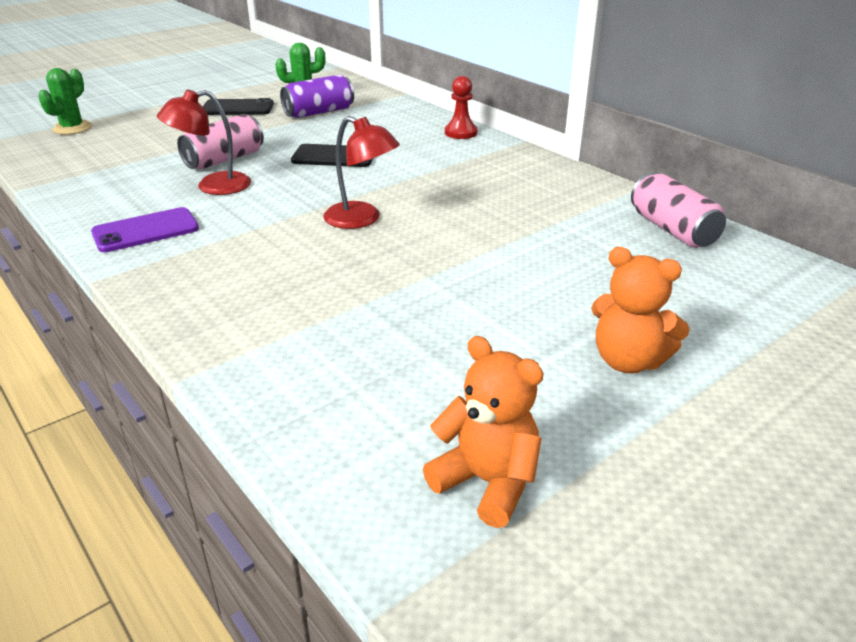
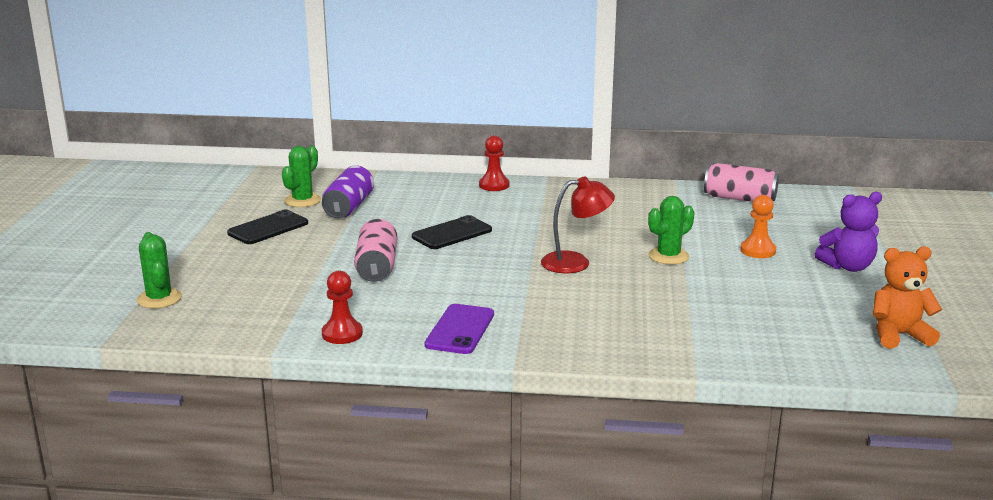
camera: 45 degrees left, 10 degrees down
red lamp [157,89,251,195] -> none
orange teddy bear [591,247,690,373] -> purple teddy bear [815,192,882,272]
none -> red pawn [322,271,363,344]
none -> green cactus [648,196,695,265]
none -> orange pawn [740,195,776,258]

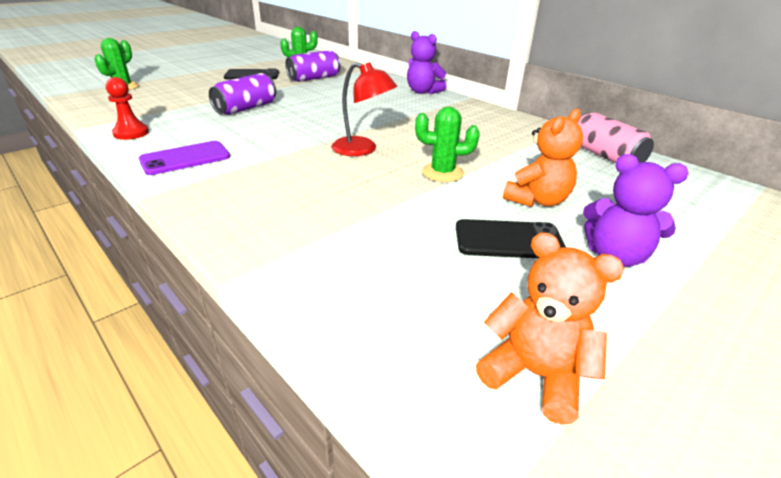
camera: 40 degrees right, 10 degrees up
pink can [354,219,397,282] -> purple can [209,73,276,115]
black phone [412,215,492,249] -> black phone moved to [456,219,566,258]
red pawn [479,136,509,191] -> purple teddy bear [407,31,447,94]
orange pawn [740,195,776,258] -> orange teddy bear [503,109,583,207]

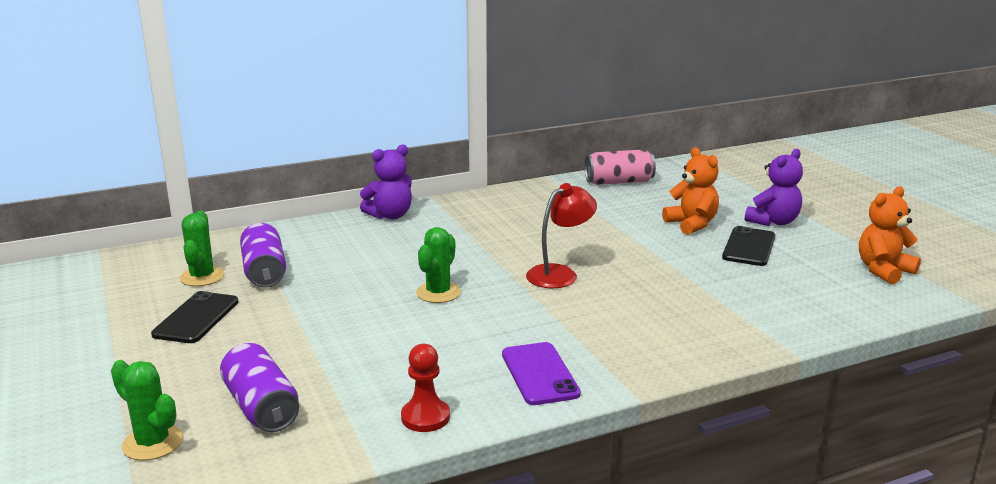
camera: 70 degrees left, 10 degrees down
purple can [209,73,276,115] -> purple can moved to [220,343,299,432]
green cactus [415,107,480,182] -> green cactus moved to [416,227,461,303]

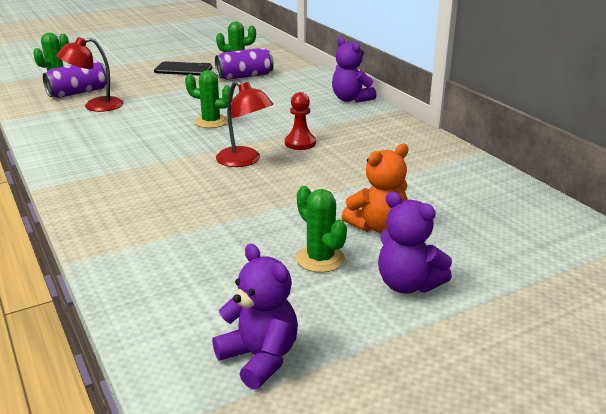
camera: 85 degrees right, 5 degrees up
red pawn [401,344,450,432] -> red pawn moved to [285,92,316,150]
purple phone [502,342,581,405] -> none
pink can [585,149,656,185] -> none
black phone [722,226,775,266] -> green cactus [296,186,347,273]
orange teddy bear [859,186,921,284] -> purple teddy bear [212,244,298,390]
none -> red lamp [57,37,123,112]

